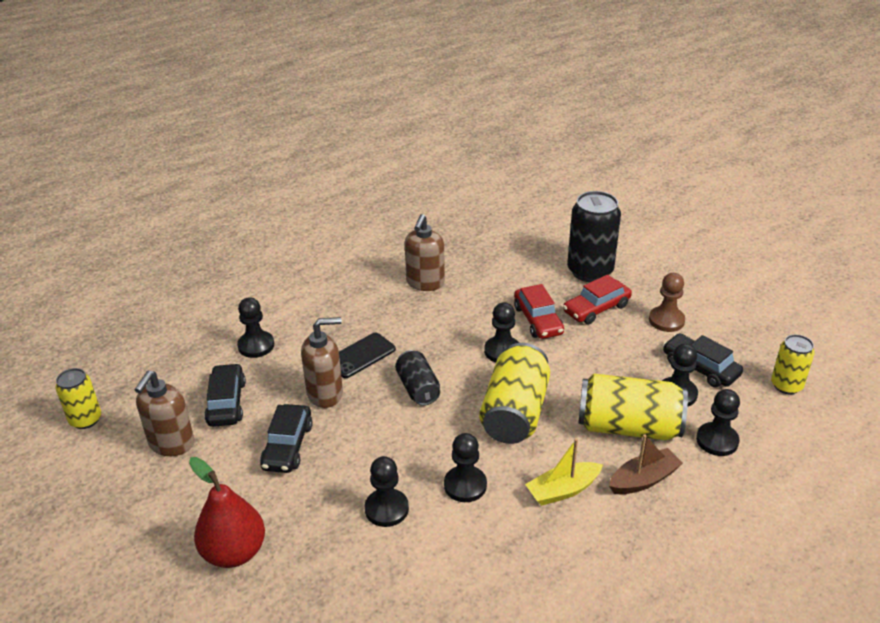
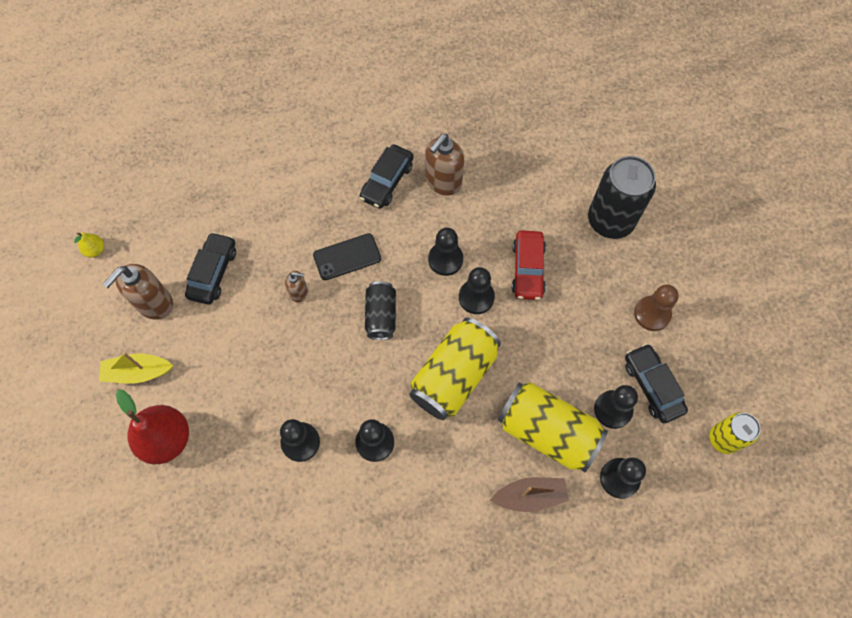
camera: 20 degrees right, 30 degrees up
yellow can [55,368,101,429] -> yellow pear [74,233,104,257]
black pawn [237,297,274,358] -> black pawn moved to [428,228,463,276]
black car [260,404,313,473] -> black car moved to [359,144,413,209]
brown soap dispenser [301,317,343,408] -> brown soap dispenser [285,271,308,302], size x0.54
yellow boat [525,438,603,506] -> yellow boat moved to [99,352,173,384]
red car [563,274,632,324] -> none

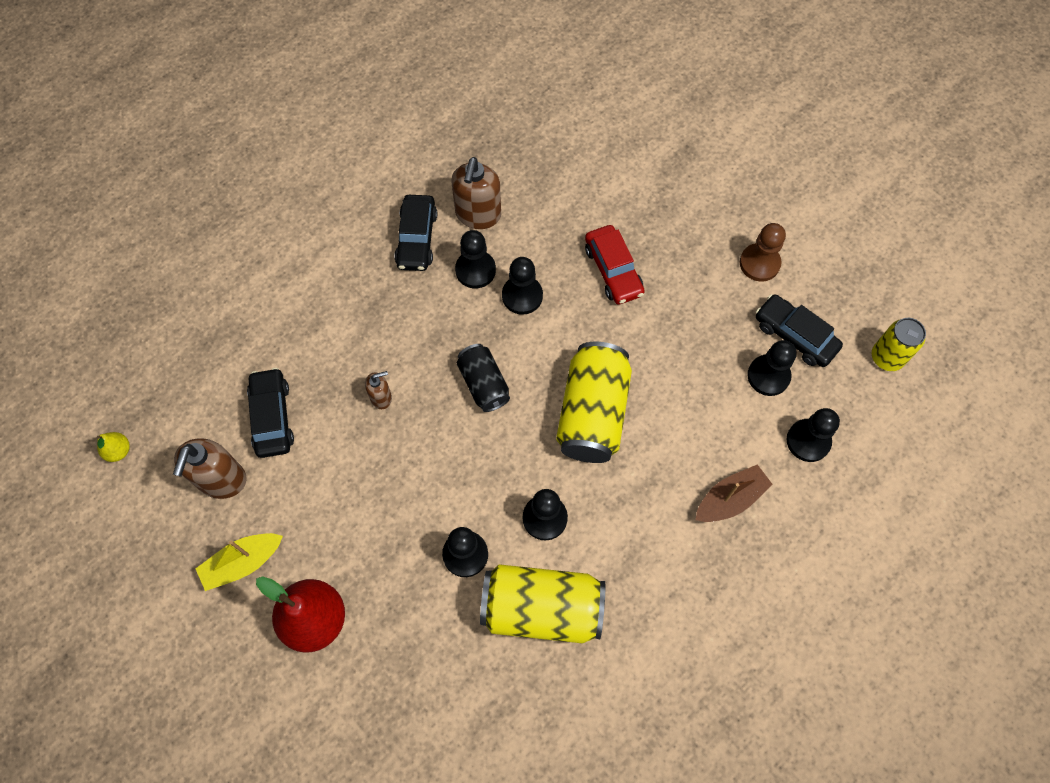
camera: 25 degrees left, 0 degrees up
black phone [313,233,381,280] -> none
black pawn [459,267,495,314] -> black pawn moved to [455,230,496,288]
yellow can [498,382,608,472] -> yellow can moved to [480,564,605,643]
black can [588,156,656,239] -> none

